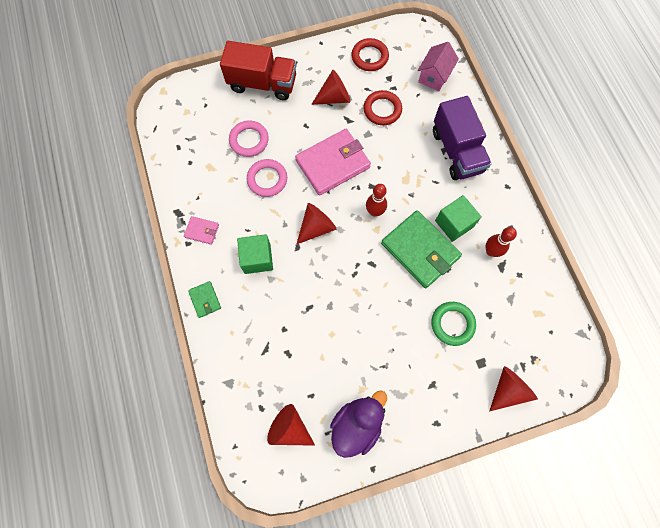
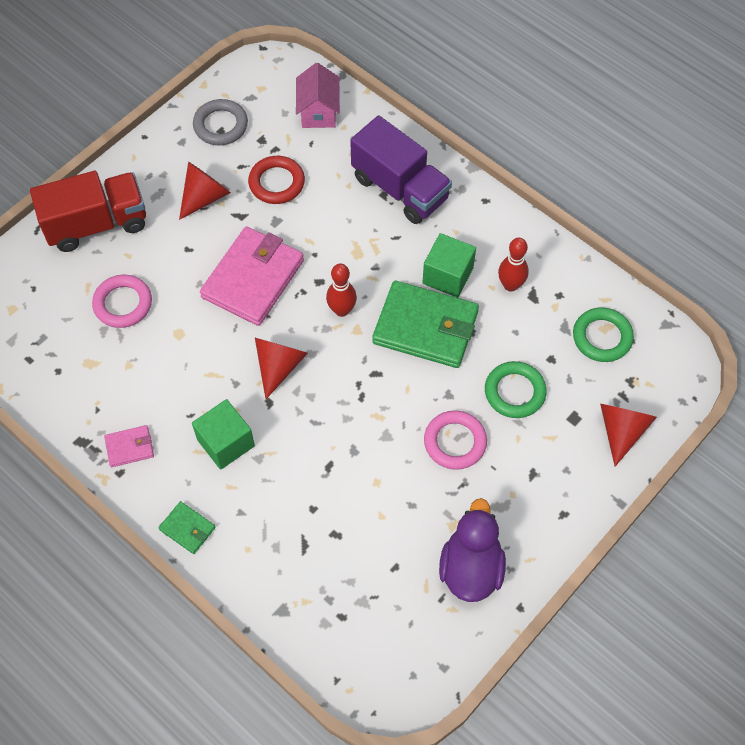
camera: 30 degrees left, 10 degrees down
pink ring [247,159,287,197] -> pink ring moved to [424,410,487,470]
red cone [267,404,315,446] -> none
red ring [351,38,389,71] -> grey ring [193,99,248,145]
none -> green ring [573,307,634,362]

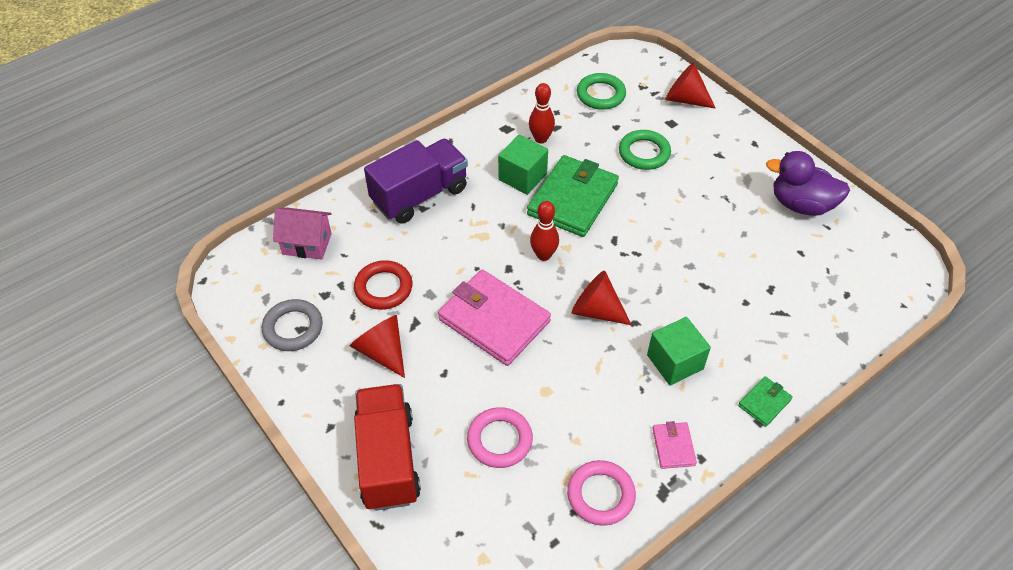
camera: 80 degrees left, 10 degrees down
pink ring [424,410,487,470] -> pink ring moved to [567,460,636,526]

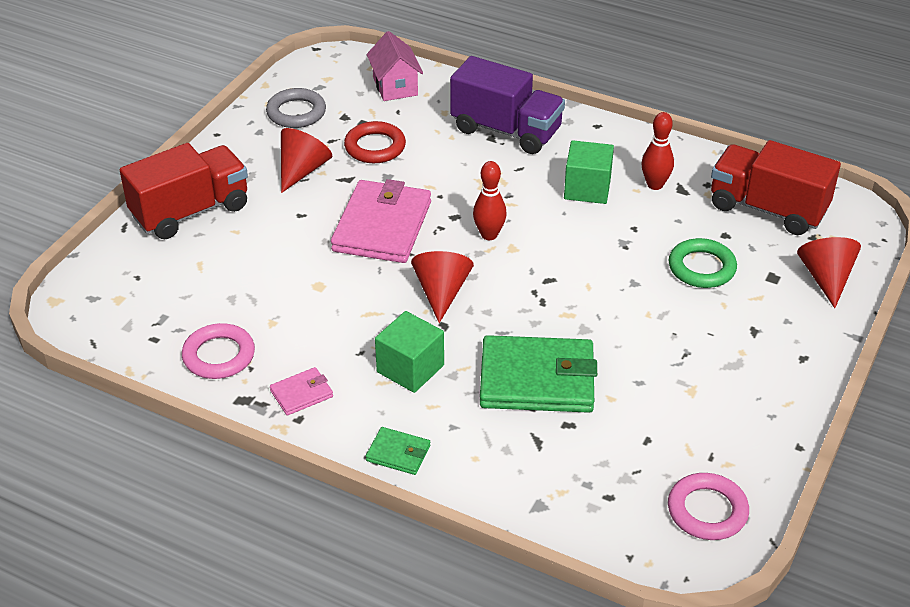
camera: 65 degrees right, 10 degrees down
pink ring [467,407,533,468] -> pink ring moved to [668,473,749,540]
green wallet [527,155,619,237] -> green wallet moved to [480,335,597,413]
green ring [577,73,626,110] -> red truck [711,140,841,235]
purple duck [766,151,850,216] -> none

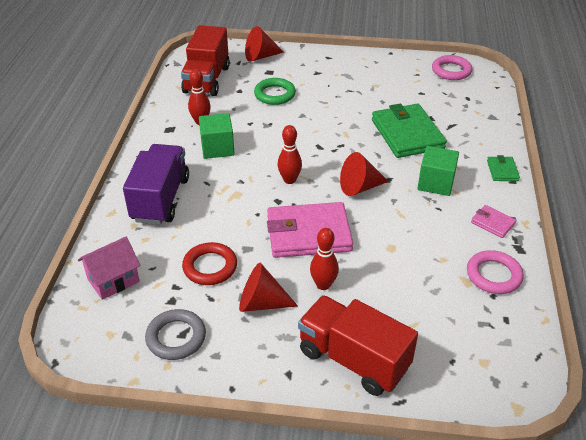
camera: 110 degrees left, 0 degrees up
none -> red bowling pin [310,228,339,290]

